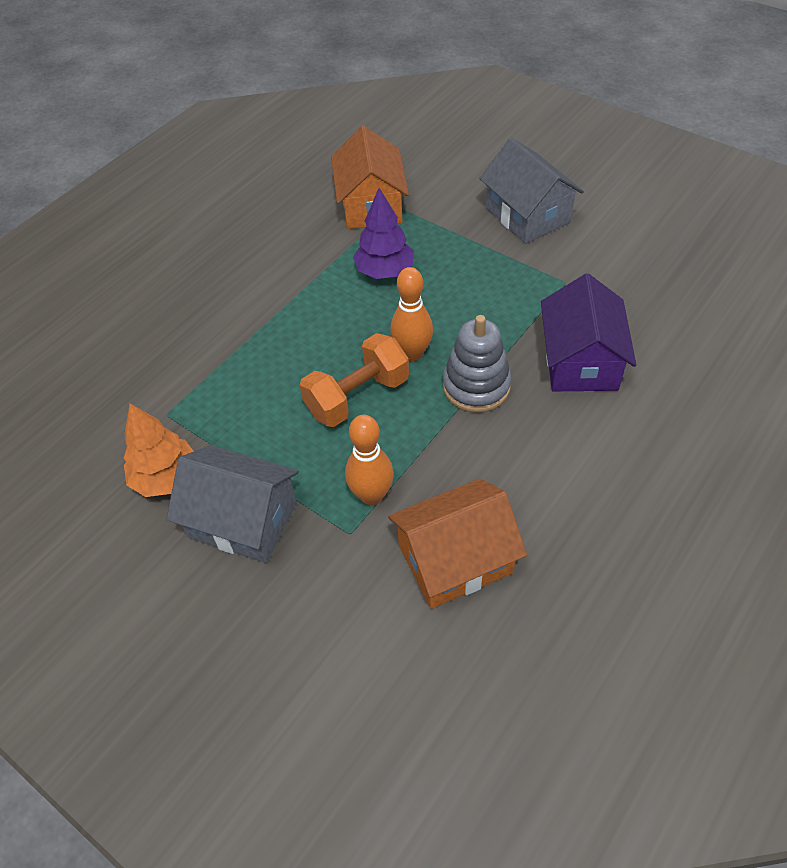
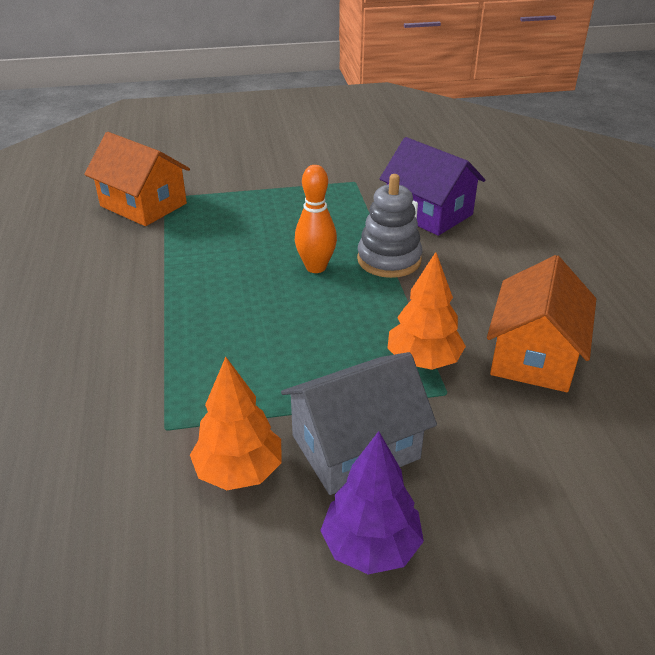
camera: 50 degrees left, 15 degrees down
orange dumbbell [300,333,409,427] -> none
orange bowling pin [345,415,394,505] -> orange tree [387,252,466,370]
purple tree [353,188,414,279] -> purple tree moved to [320,431,424,574]
grey house [479,138,584,244] -> none

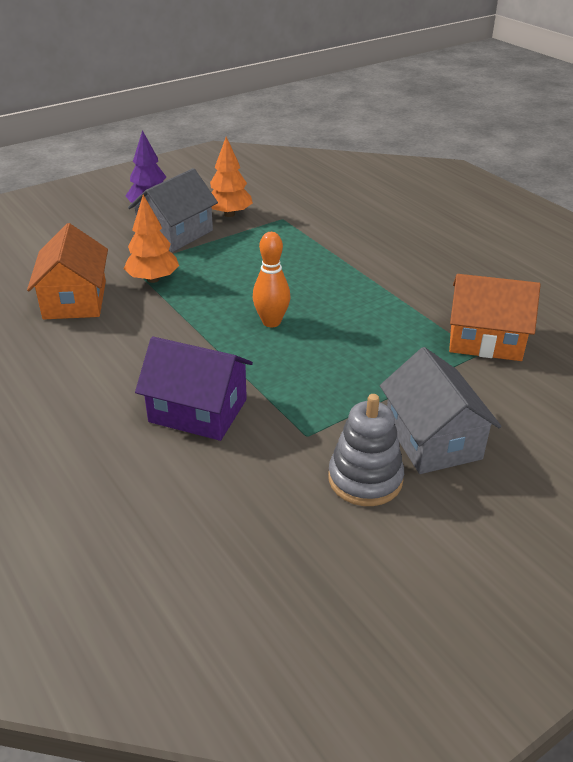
camera: 155 degrees right, 0 degrees up
grey stacking toy [357,174,422,278] -> grey stacking toy moved to [328,394,404,506]
none -> grey house [380,347,502,474]

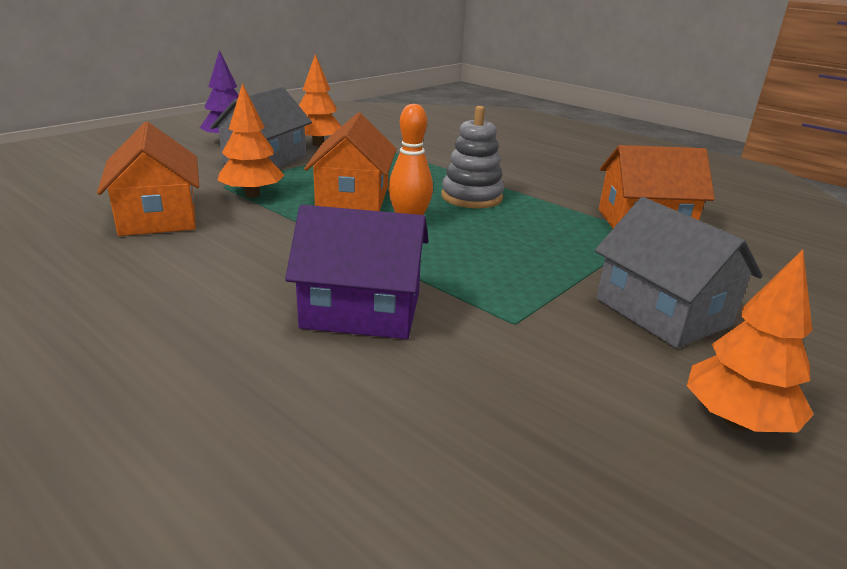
camera: 15 degrees left, 10 degrees down
grey stacking toy [328,394,404,506] -> grey stacking toy moved to [441,106,504,208]
none -> orange house [304,113,397,211]
none -> orange tree [687,249,814,432]

